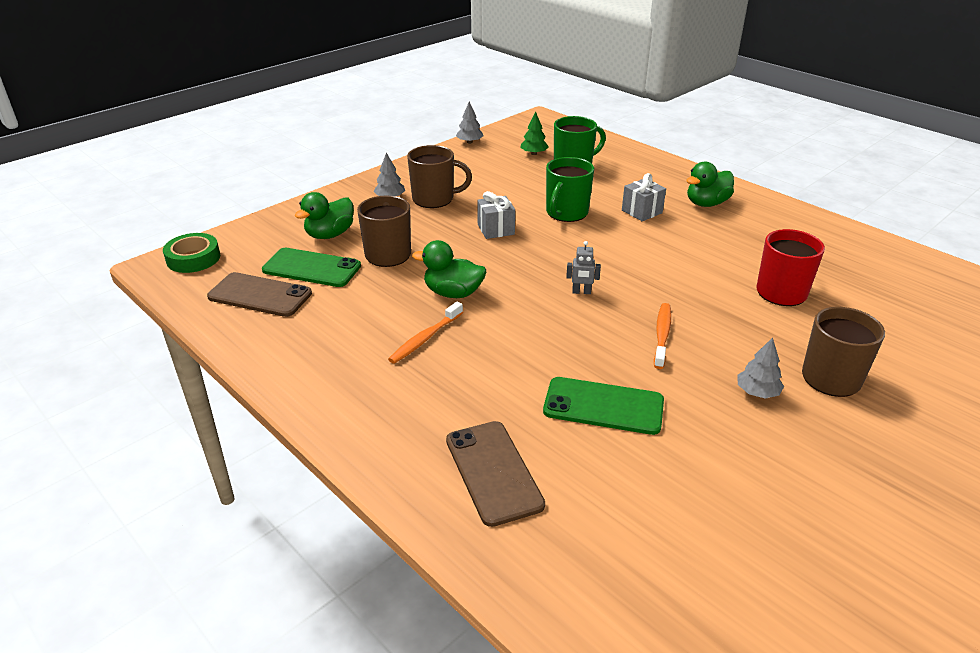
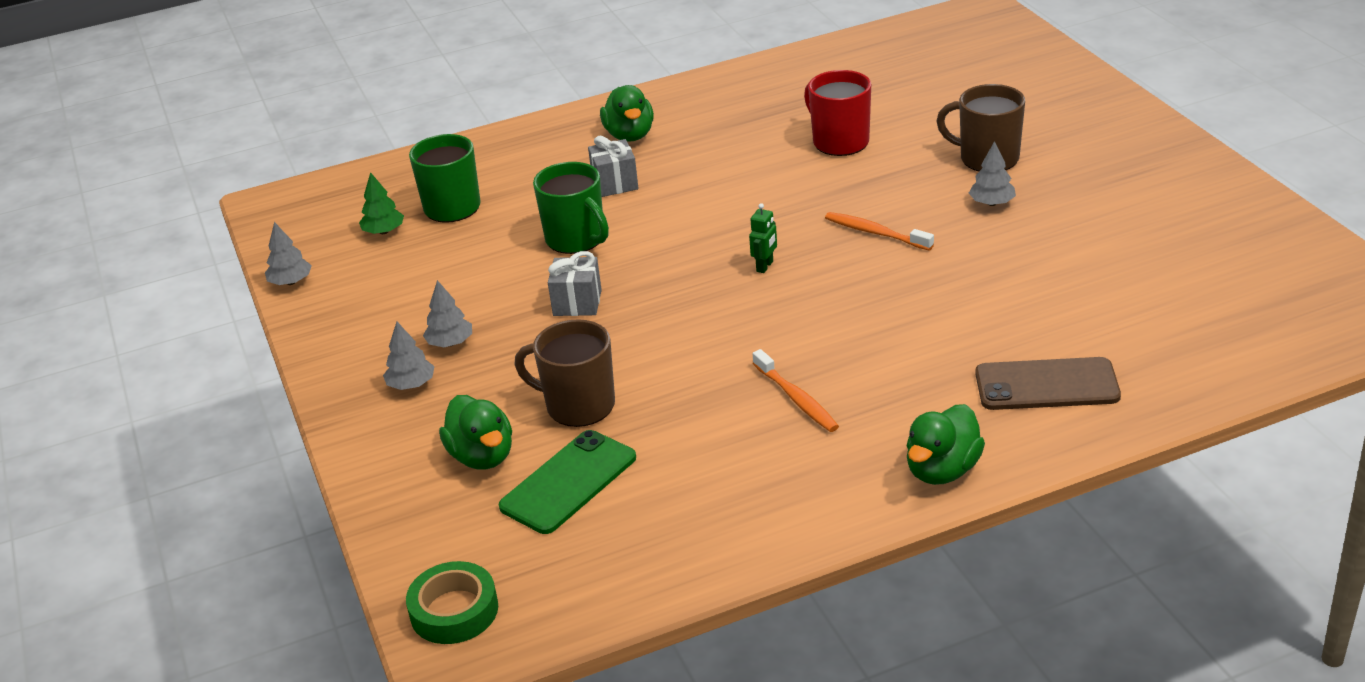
camera: 65 degrees left, 0 degrees up
brown phone [207,272,312,317] -> none
brown mug [407,145,472,208] -> grey tree [423,280,472,347]
green duck [412,240,486,298] -> green duck moved to [907,404,985,485]
green phone [543,377,664,435] -> none
grey robot [566,241,601,294] -> green robot [749,203,777,273]

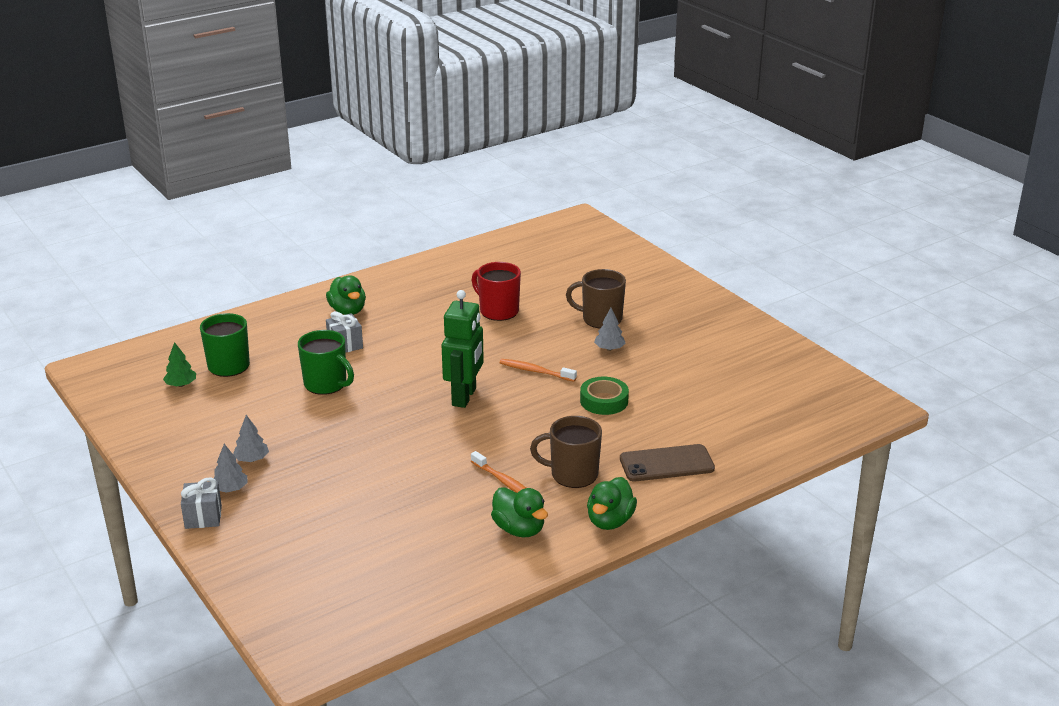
camera: 15 degrees left, 5 degrees down
grey tree [265,222,312,285] -> none
green tape [406,561,498,644] -> green tape moved to [580,377,629,415]
green duck [439,395,512,470] -> green duck moved to [491,487,548,537]
green phone [499,430,636,534] -> none
brown mug [514,319,615,427] -> brown mug moved to [530,416,602,488]
grey gift [548,251,602,316] -> grey gift moved to [181,478,222,529]
green robot [749,203,777,273] -> green robot [442,290,484,408], size x2.38

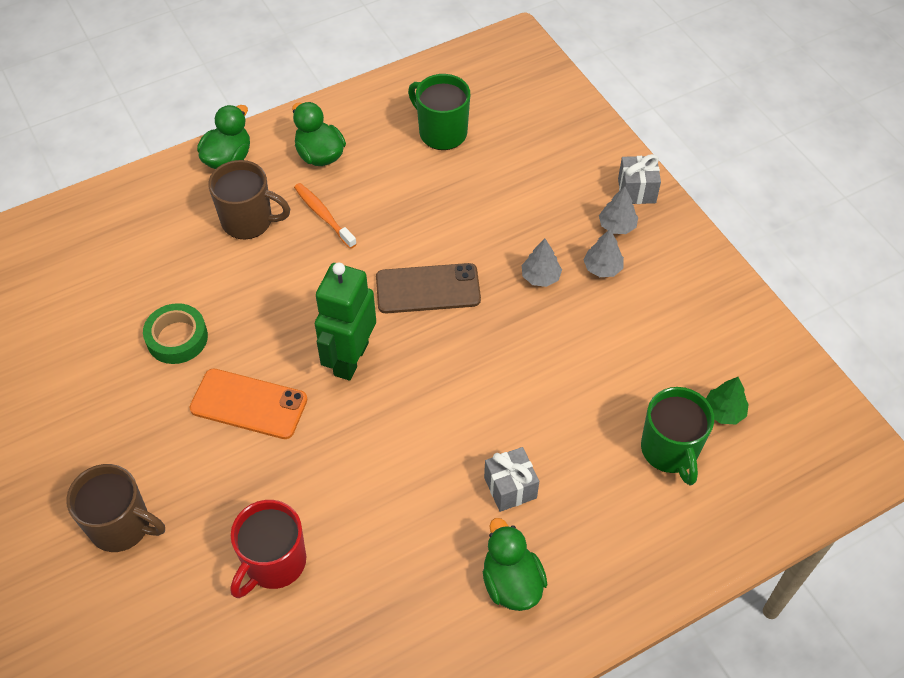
camera: 175 degrees left, 25 degrees up
green mug [298,330,354,395] -> green mug moved to [408,74,470,150]
red mug [472,262,521,321] -> red mug turned 75 degrees clockwise [230,500,306,598]
orange toothbrush [500,359,577,382] -> orange phone [189,369,307,439]
grey tree [594,308,626,351] -> grey tree moved to [522,239,562,287]
brown phone [620,444,715,482] -> brown phone moved to [376,263,481,314]

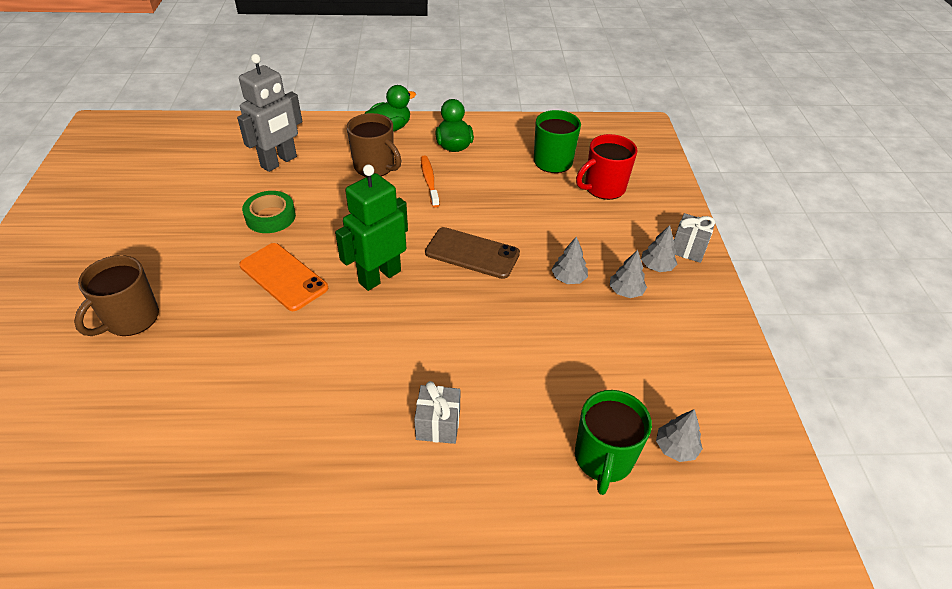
camera: 25 degrees right, 10 degrees down
brown mug [66,464,165,552] -> brown mug turned 75 degrees clockwise [74,255,159,336]
red mug [230,500,306,598] -> red mug moved to [576,134,638,200]
green duck [483,518,547,611] -> none
green tree [706,377,749,425] -> grey tree [656,409,703,462]
none -> grey robot [237,54,302,172]

